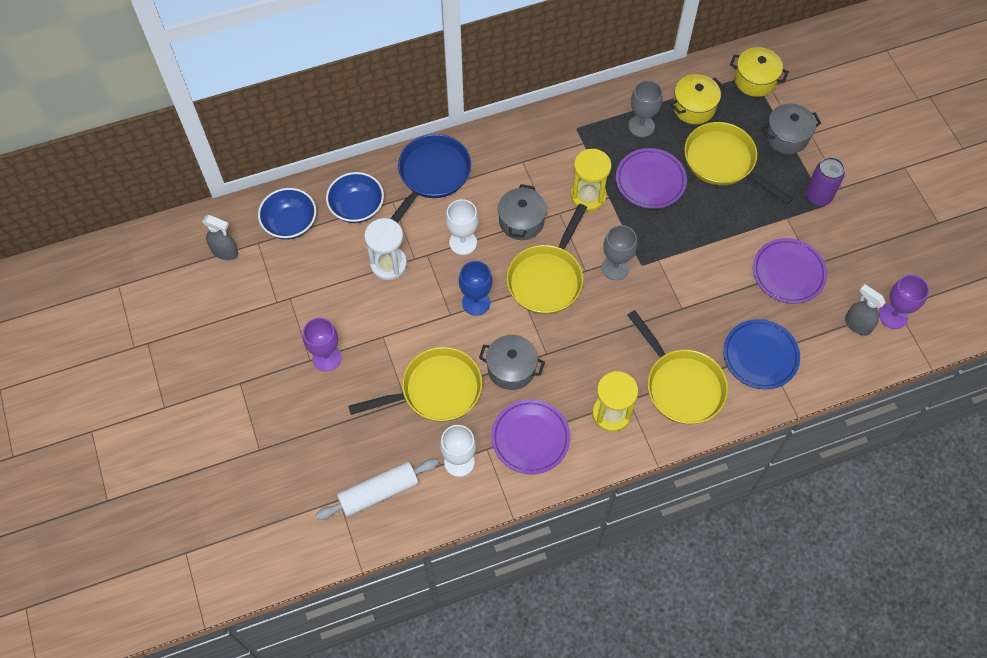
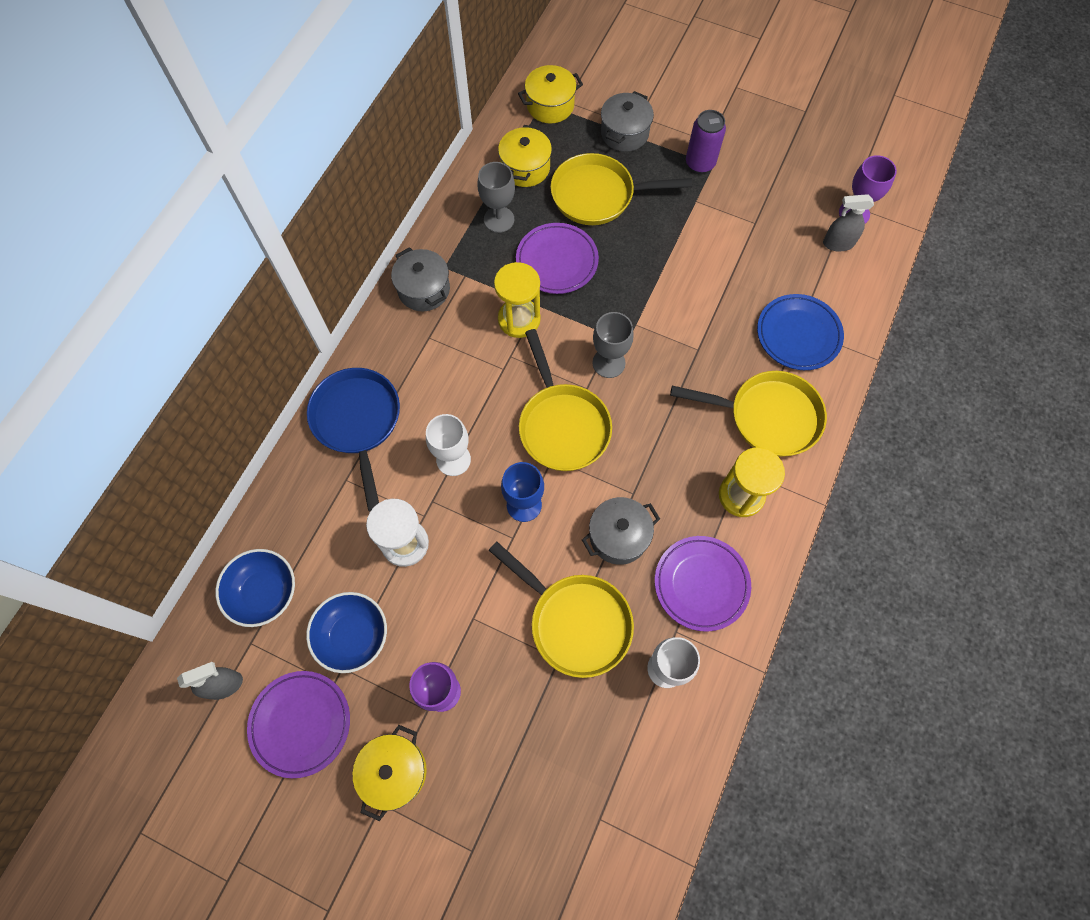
camera: 45 degrees left, 5 degrees up
white rolling pin [316,459,438,520] -> none
blue bowl [326,172,384,223] -> blue bowl moved to [306,592,387,673]
yellow pan [348,347,482,422] -> yellow pan turned 105 degrees clockwise [489,542,634,678]
grey pot [498,184,547,240] -> grey pot moved to [391,247,450,312]
purple plate [753,238,827,304] -> purple plate moved to [247,671,350,778]
none -> yellow pot [352,725,427,821]

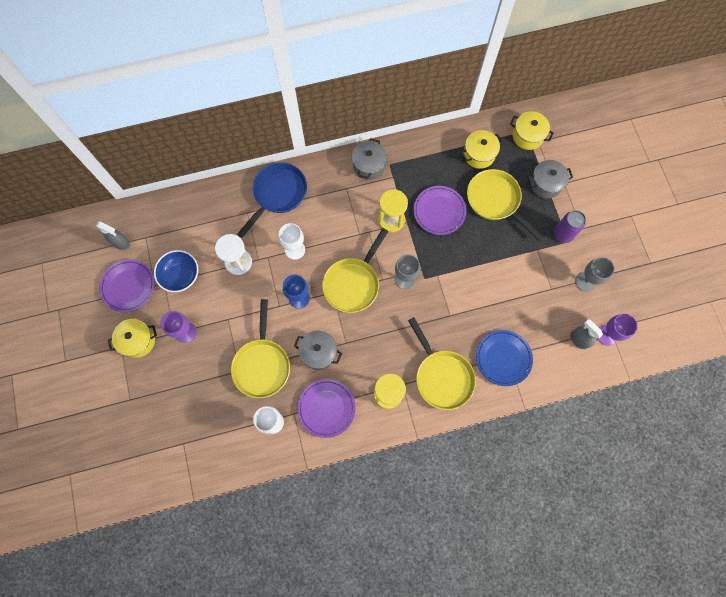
camera: 50 degrees right, 5 degrees up
blue bowl [215,549,295,627] -> none
grey goblet [478,162,515,233] -> grey goblet moved to [575,257,614,292]

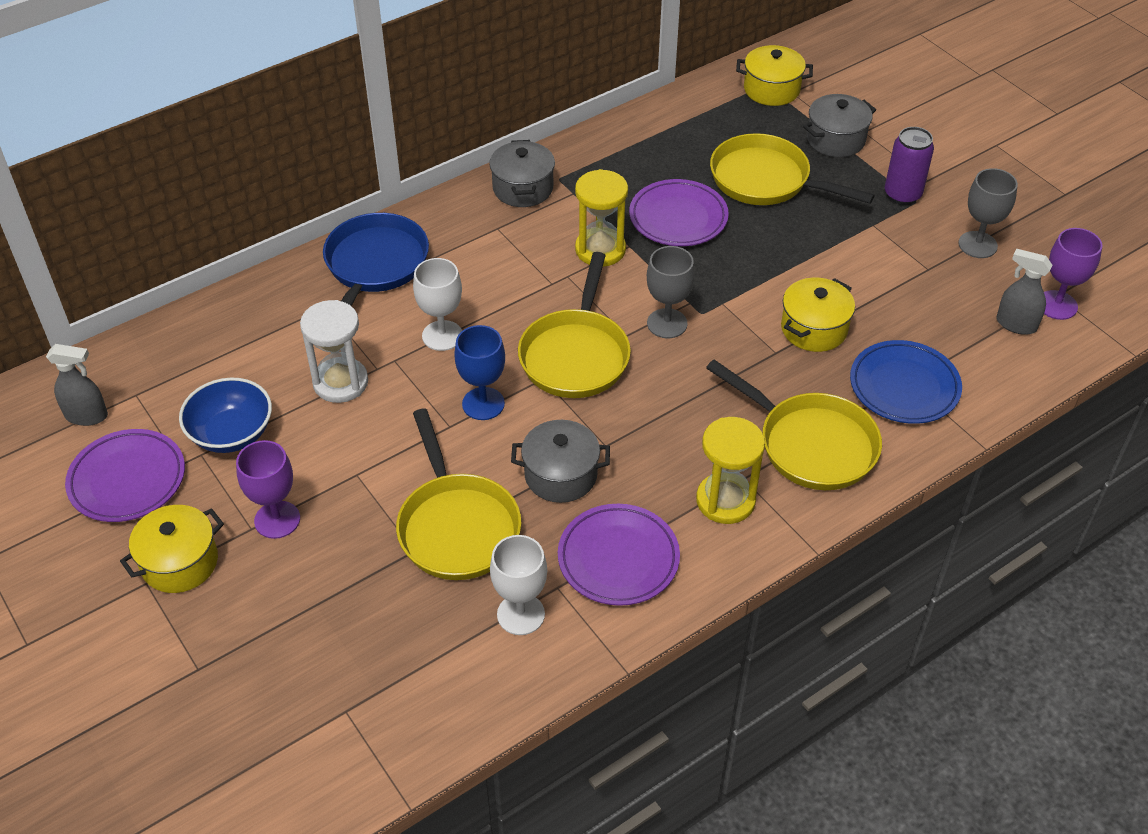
camera: 20 degrees left, 25 degrees down
yellow pot [461,130,503,169] -> yellow pot moved to [781,278,855,352]

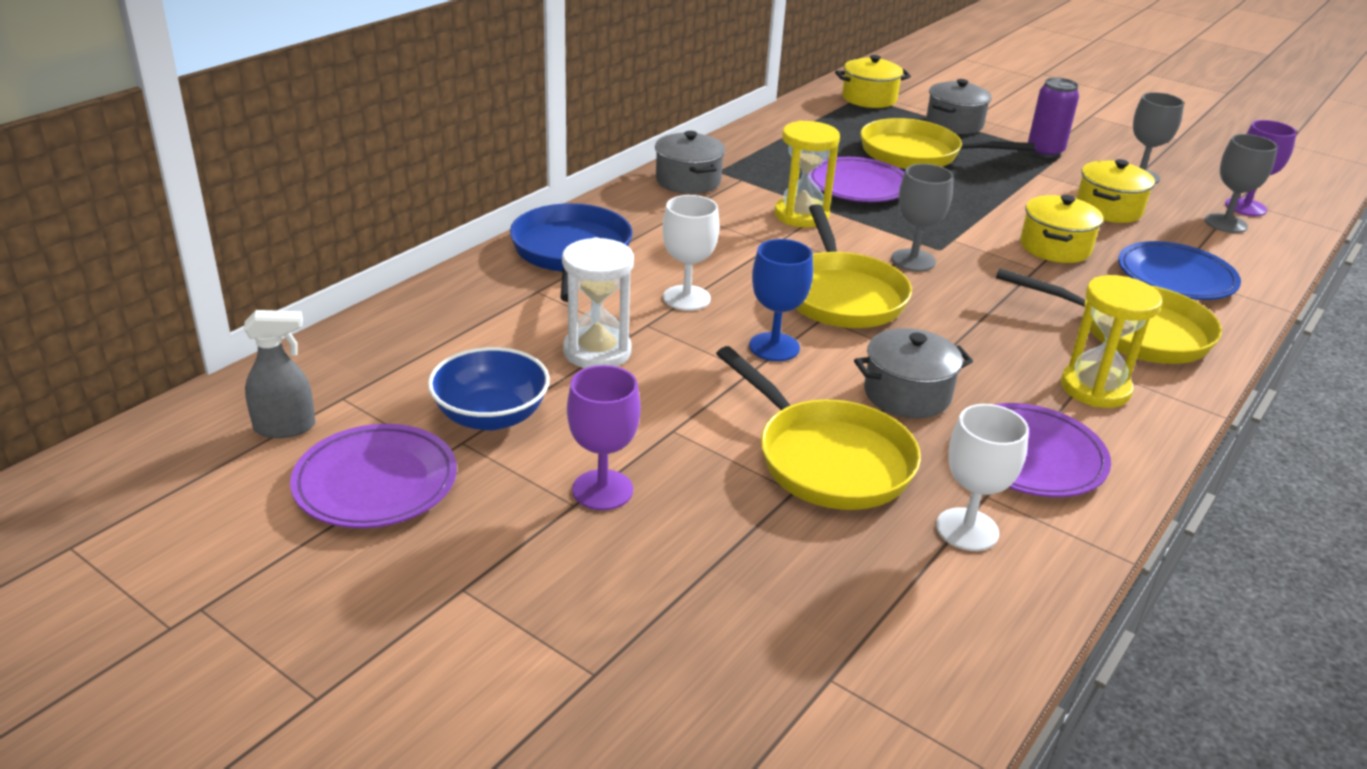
camera: 20 degrees left, 15 degrees down
yellow pot [120,505,224,593] -> yellow pot moved to [1076,159,1155,223]
grey spray bottle [996,249,1052,335] -> grey goblet [1205,134,1278,233]

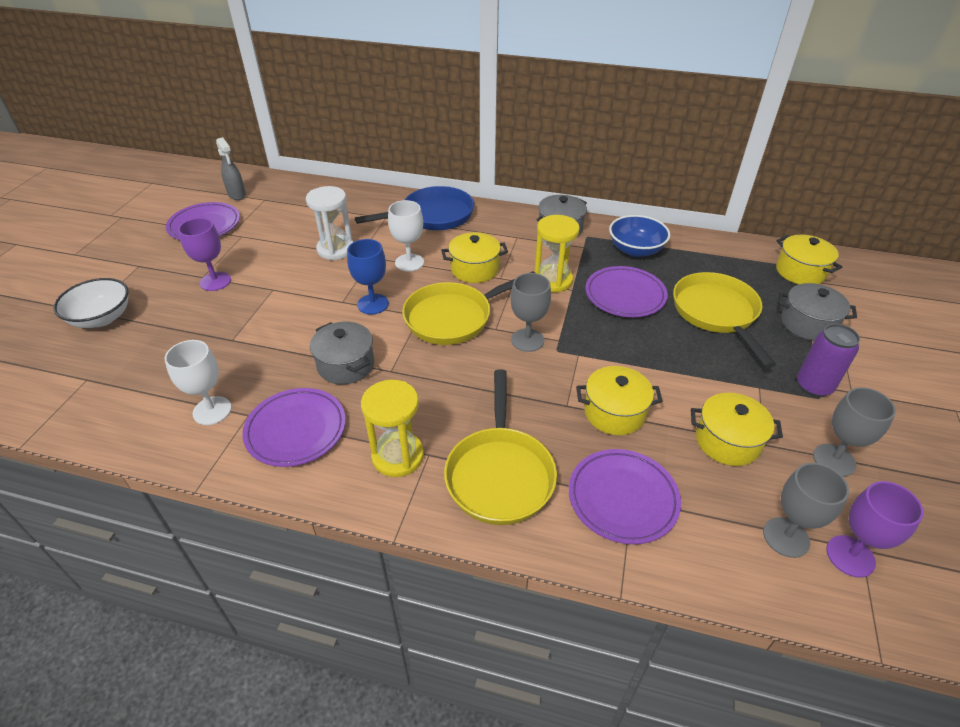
camera: 70 degrees right, 10 degrees up
blue bowl [428,347,550,431] -> blue bowl moved to [609,215,670,257]
yellow pan [716,346,921,510] -> none
blue plate [1118,241,1241,300] -> purple plate [569,449,681,544]
none -> white bowl [54,278,128,328]
none -> yellow pot [441,232,508,283]

